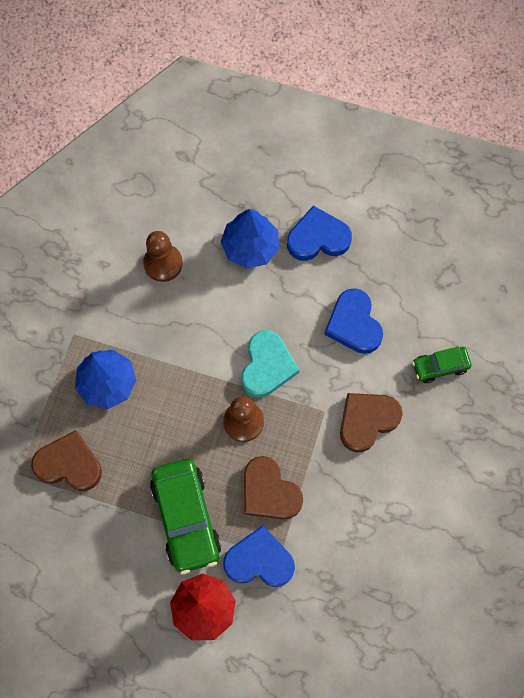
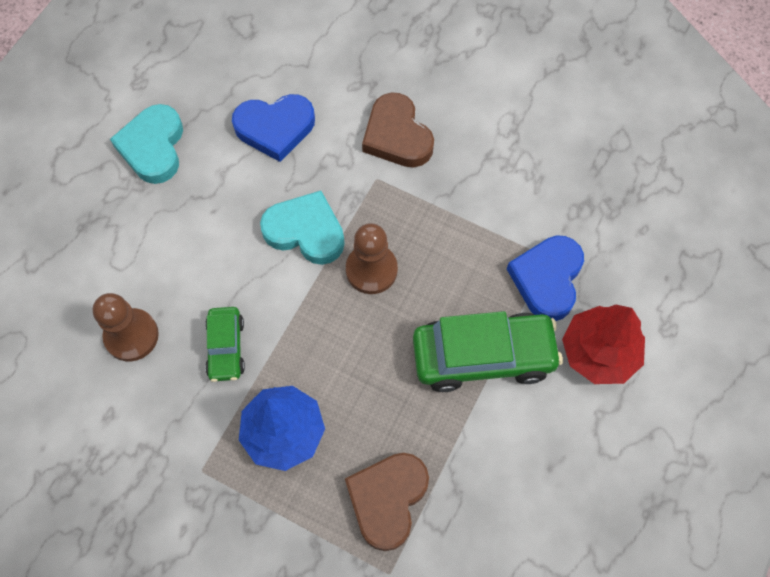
camera: 80 degrees left, 5 degrees down
blue tree [221,209,279,269] -> none
brown heart [244,456,303,519] -> none
blue heart [287,206,352,261] -> turquoise heart [110,104,183,184]
green car [412,347,471,383] -> green car moved to [205,307,245,382]

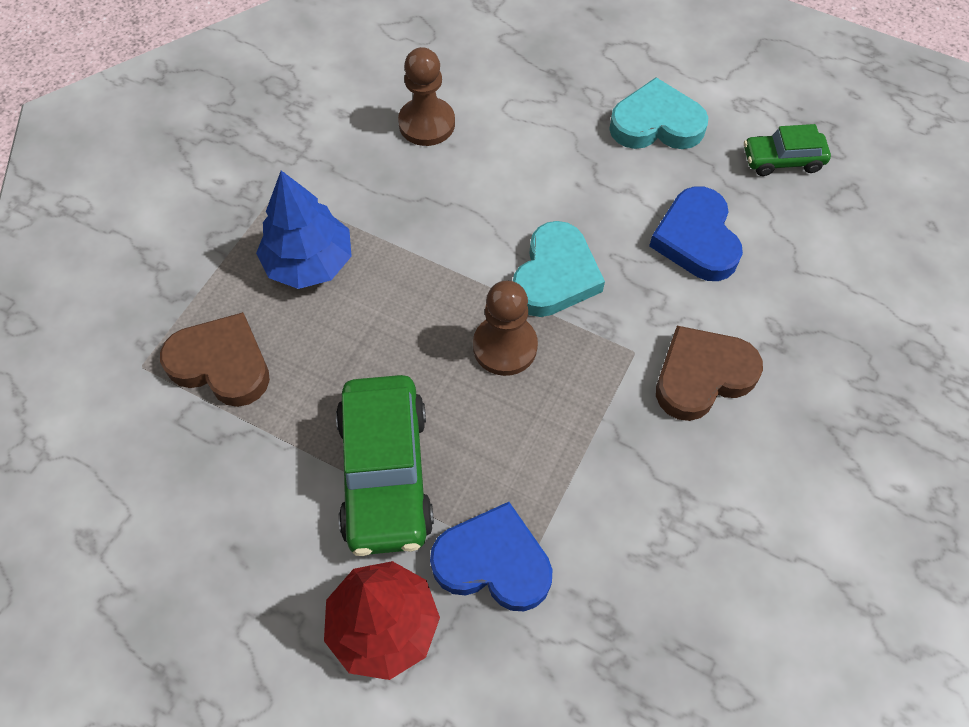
camera: 90 degrees right, 5 degrees down
green car [205,307,245,382] -> green car moved to [744,124,831,176]

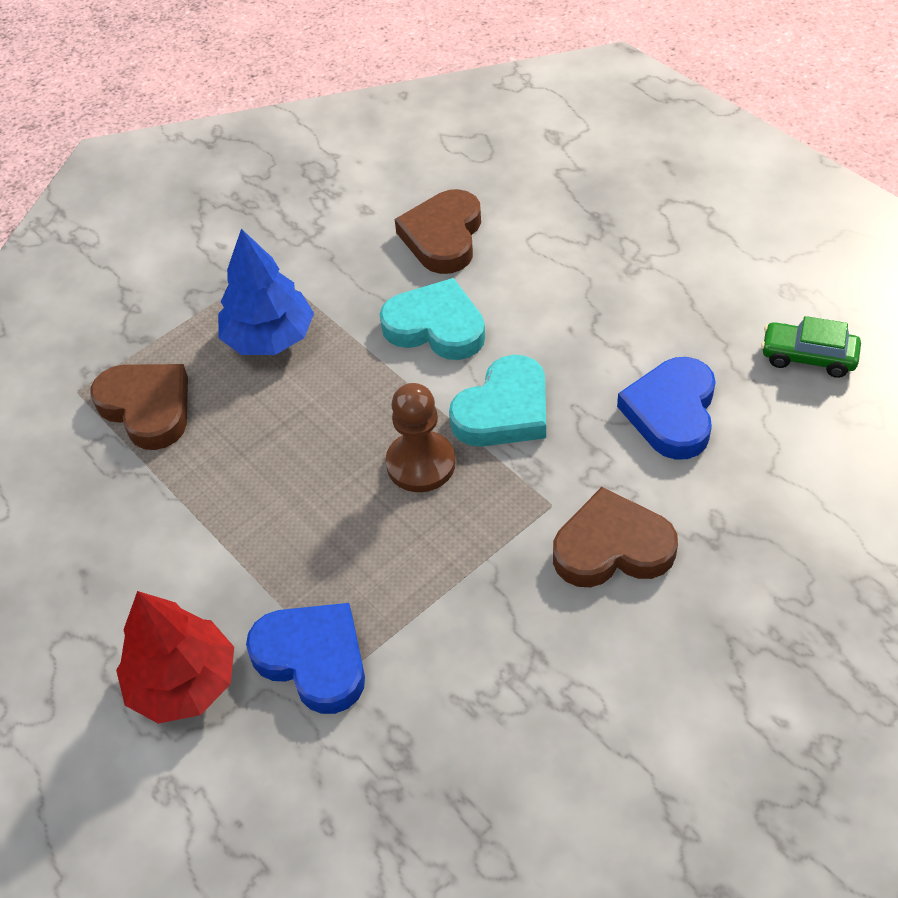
camera: 25 degrees right, 10 degrees down
green car [336,375,434,556] -> none
brown pawn [398,47,455,146] -> brown heart [395,189,481,274]
turquoise heart [609,77,709,149] -> turquoise heart moved to [380,278,485,360]

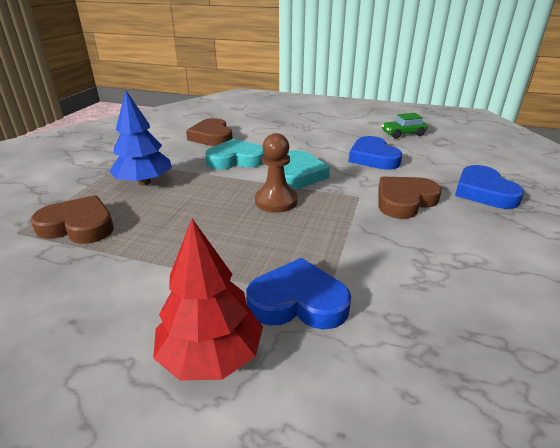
camera: 35 degrees left, 20 degrees down
none -> blue heart [455,165,524,209]

